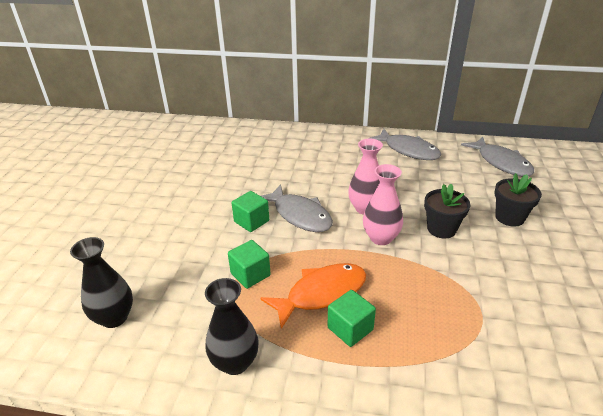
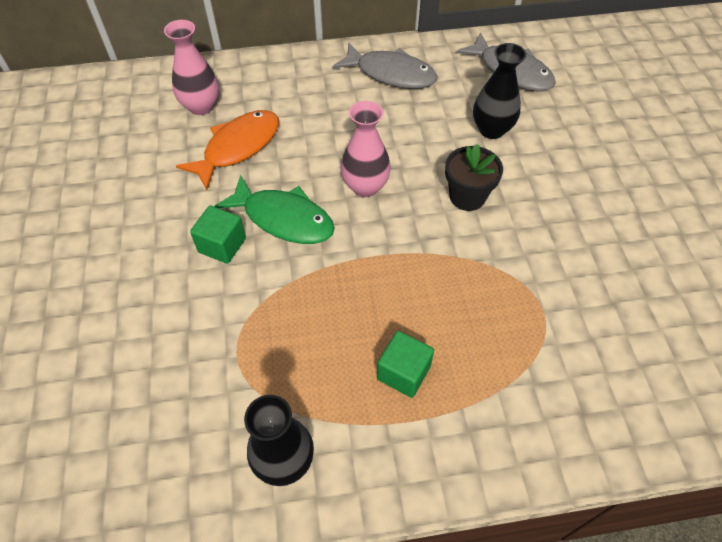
camera: 20 degrees left, 20 degrees up
black vase [70,237,133,328] -> black vase moved to [473,43,527,139]
green cube [228,240,271,289] -> none
grey fish [261,184,333,232] -> green fish [214,175,335,244]
orange fish [261,263,366,329] -> orange fish moved to [176,110,279,190]
pink vase [363,164,403,245] -> pink vase moved to [164,20,219,115]
black flower pot [495,173,542,227] -> none

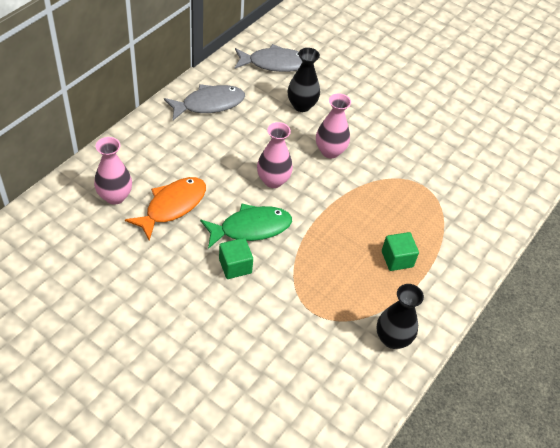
camera: 50 degrees left, 5 degrees down
orange fish [176,110,279,190] -> orange fish turned 45 degrees clockwise [125,177,206,241]
black flower pot [445,144,503,211] -> pink vase [316,93,351,158]

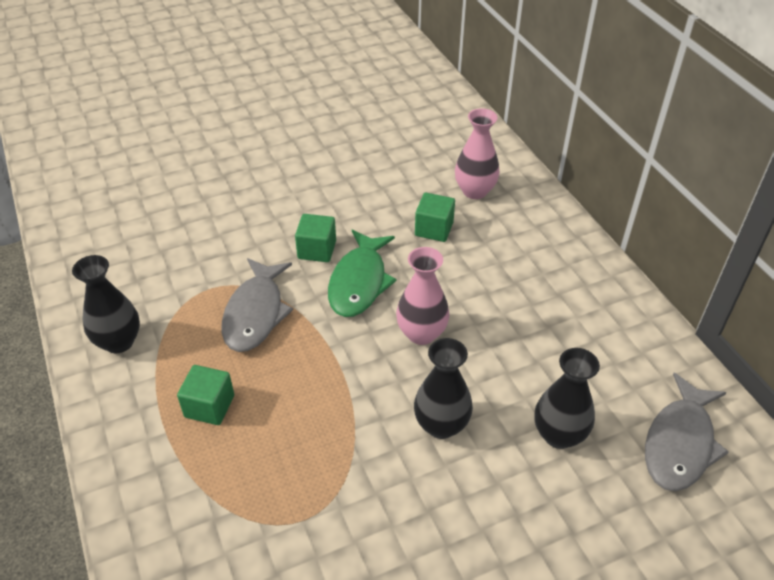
camera: 125 degrees right, 5 degrees down
orange fish [125,177,206,241] -> green cube [415,193,455,242]
grey fish [164,84,245,120] -> grey fish moved to [222,258,293,352]
pink vase [316,93,351,158] -> black vase [414,338,473,439]

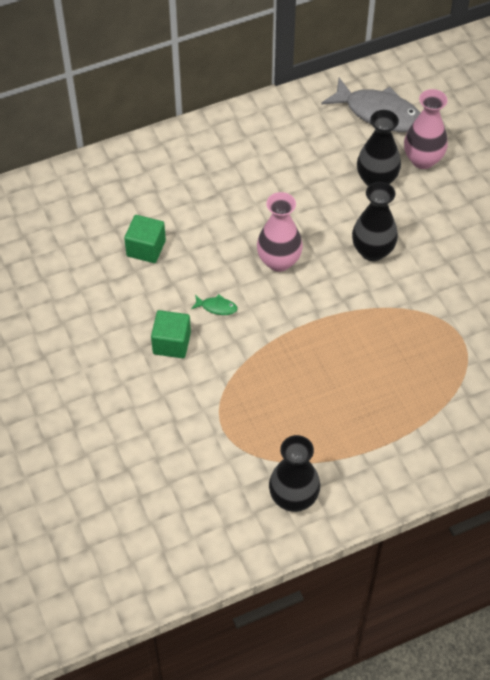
camera: 90 degrees left, 10 degrees up
green cube [177,365,234,425] -> none
grey fish [222,258,293,352] -> none
green fish [328,230,397,317] -> green fish [191,294,238,315], size x0.40
pink vase [455,108,500,199] -> pink vase moved to [404,89,448,169]

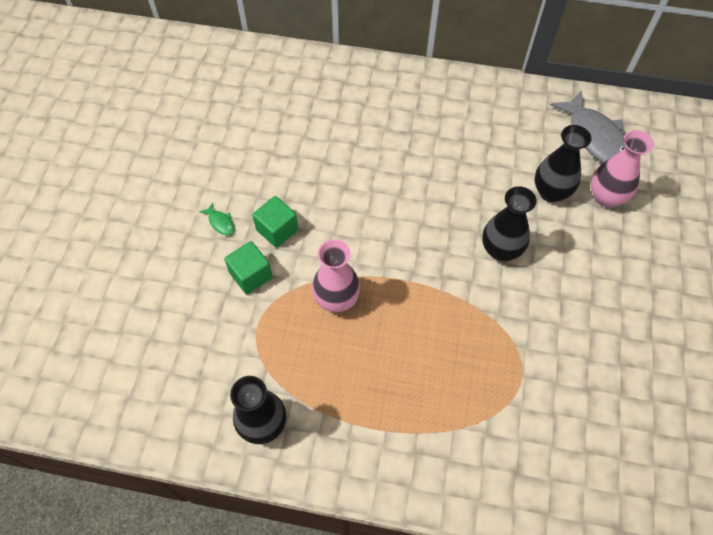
camera: 35 degrees right, 5 degrees up
green cube [124,215,166,263] -> green cube moved to [224,241,273,294]
green fish [191,294,238,315] -> green fish moved to [200,203,235,235]
pink vase [257,192,303,272] -> pink vase moved to [312,239,360,312]

